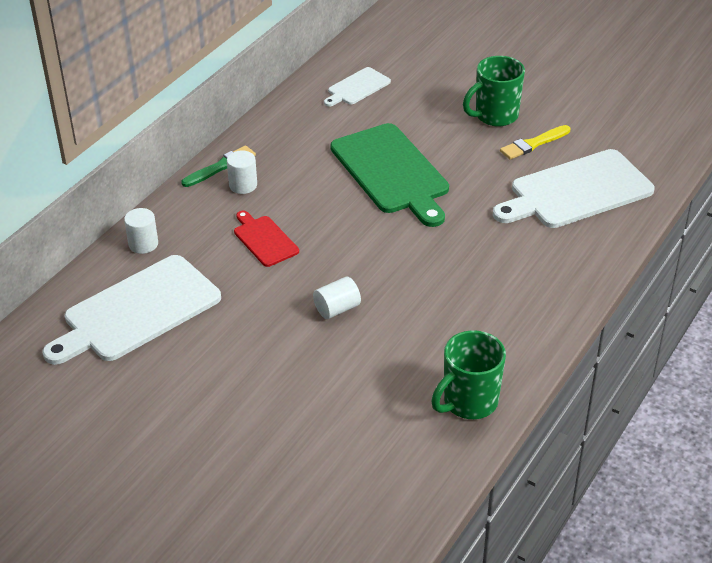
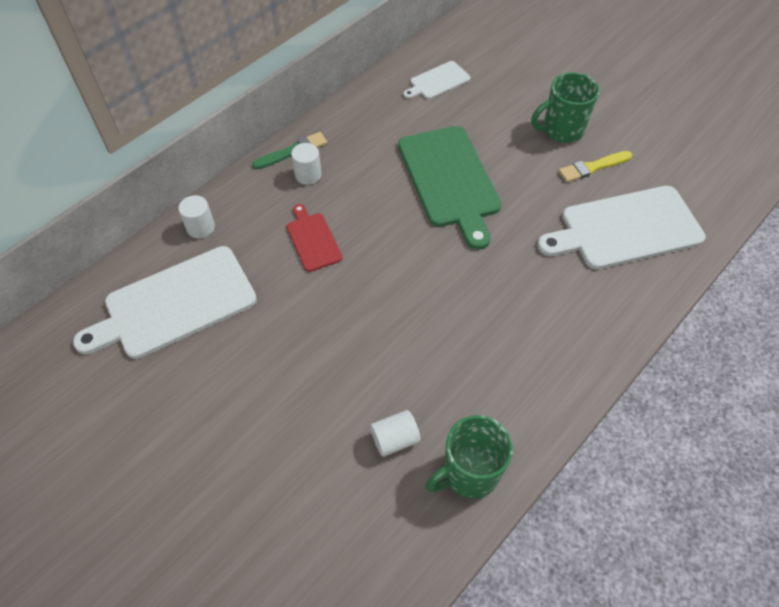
camera: 10 degrees right, 15 degrees up
white cylinder [313,277,361,319] -> white cylinder moved to [370,410,421,457]

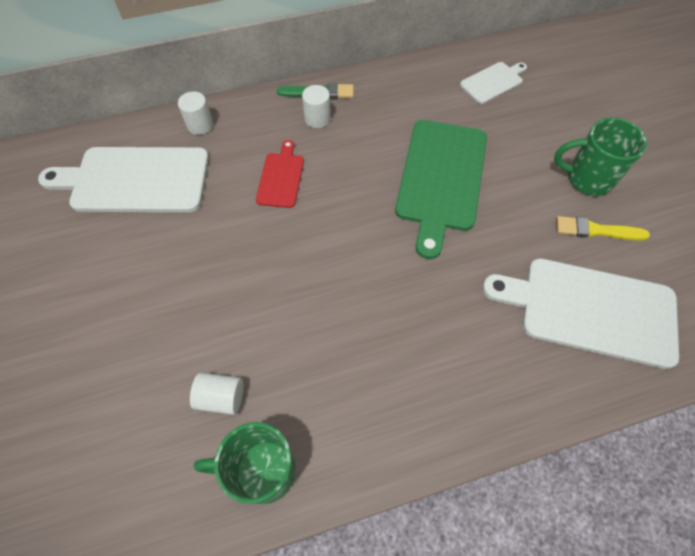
camera: 30 degrees right, 5 degrees up
white cutting board [403,61,470,99] -> white cutting board turned 150 degrees clockwise [460,62,527,104]

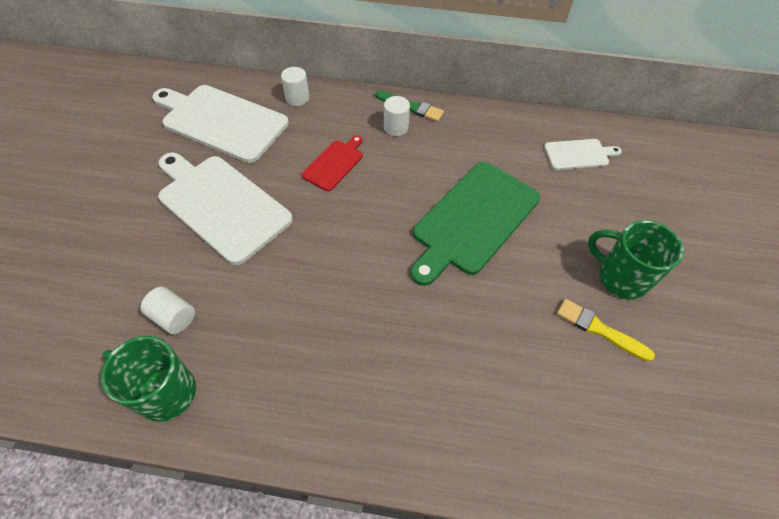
camera: 25 degrees right, 5 degrees down
white cutting board [483,258,679,369] -> white cutting board moved to [158,152,293,265]

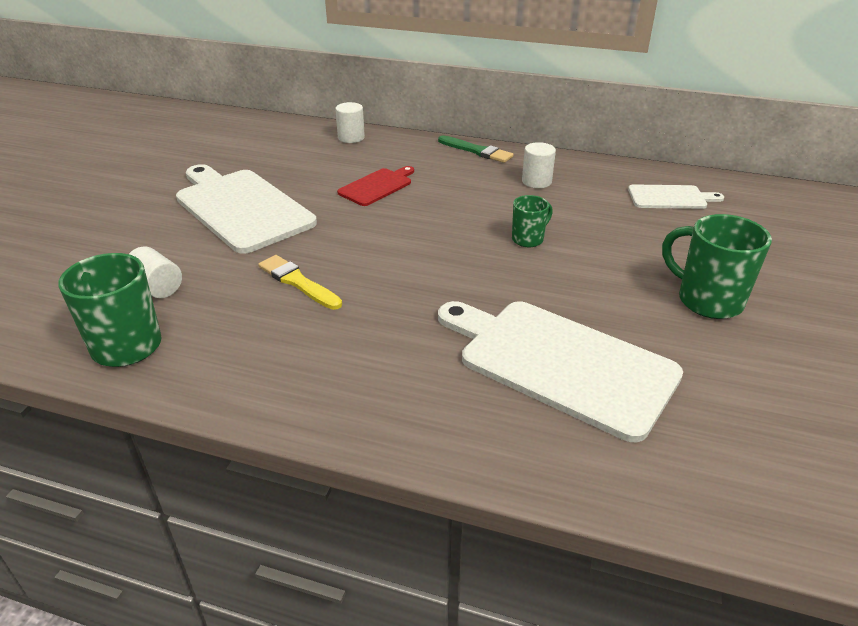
camera: 10 degrees right, 20 degrees down
white cutting board [152,85,289,163] -> white cutting board moved to [438,301,683,442]
white cylinder [384,96,410,136] -> white cylinder moved to [522,142,556,188]
green cutting board [410,162,540,286] -> green mug [512,195,553,247]
yellow brush [557,299,655,361] -> yellow brush moved to [258,255,342,310]

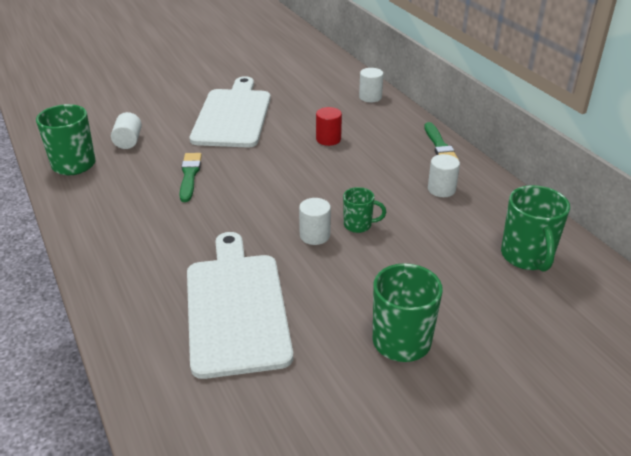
camera: 45 degrees right, 0 degrees up
yellow brush [258,255,342,310] -> green brush [180,153,202,202]
red cutting board [337,166,414,206] -> red cylinder [316,107,342,146]
white cutting board [628,184,724,209] -> green mug [501,185,570,272]
none -> white cylinder [299,198,331,245]

